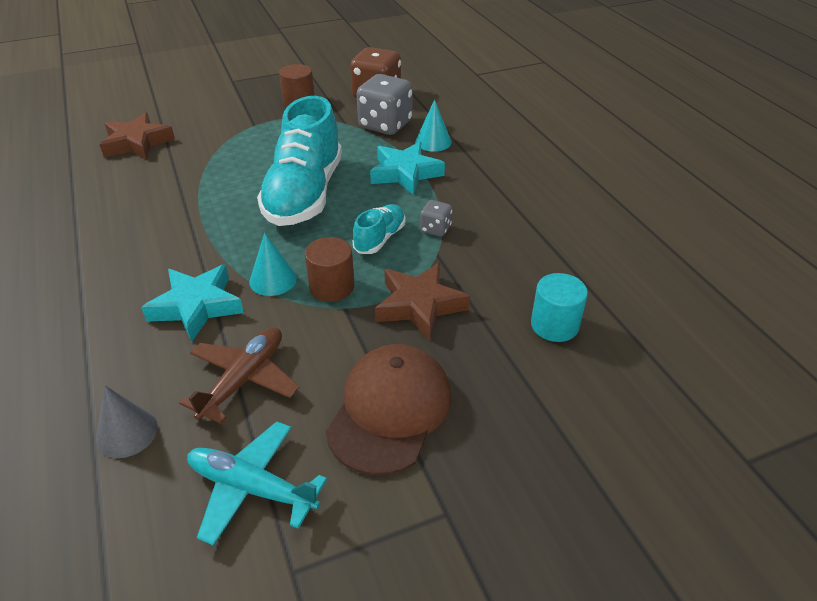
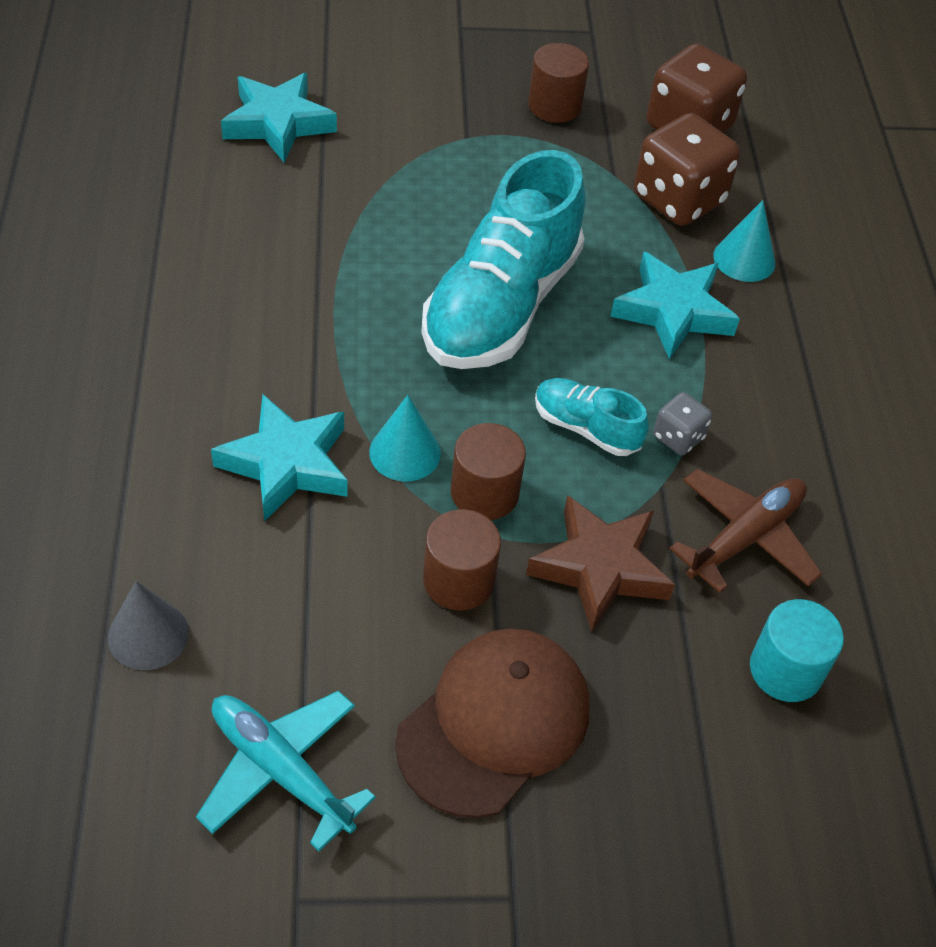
camera: 15 degrees right, 10 degrees up
brown star [100,112,175,160] -> turquoise star [221,73,337,163]
brown plane [179,327,300,424] -> brown plane moved to [669,469,822,593]
turquoise shoe [353,204,405,254] -> turquoise shoe turned 105 degrees counterclockwise [535,378,649,456]
grey dice [357,74,412,135] -> brown dice [634,113,740,226]
none -> brown cylinder [423,509,501,610]

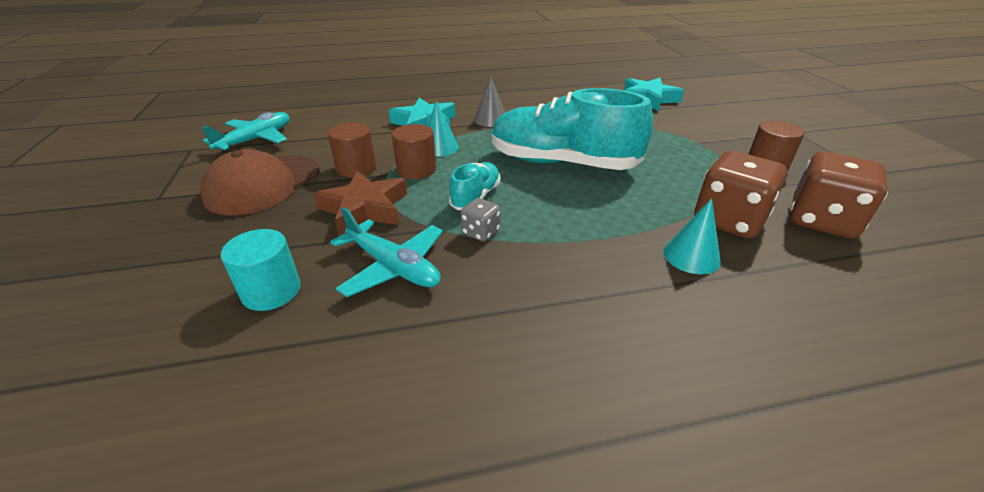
camera: 85 degrees right, 15 degrees down
grey cone [108,581,189,670] -> grey cone moved to [474,77,505,127]
brown cap [395,628,589,818] -> brown cap turned 90 degrees clockwise [200,149,320,216]
turquoise star [610,252,740,359] -> none
brown plane [669,469,822,593] -> turquoise plane [330,207,443,297]

